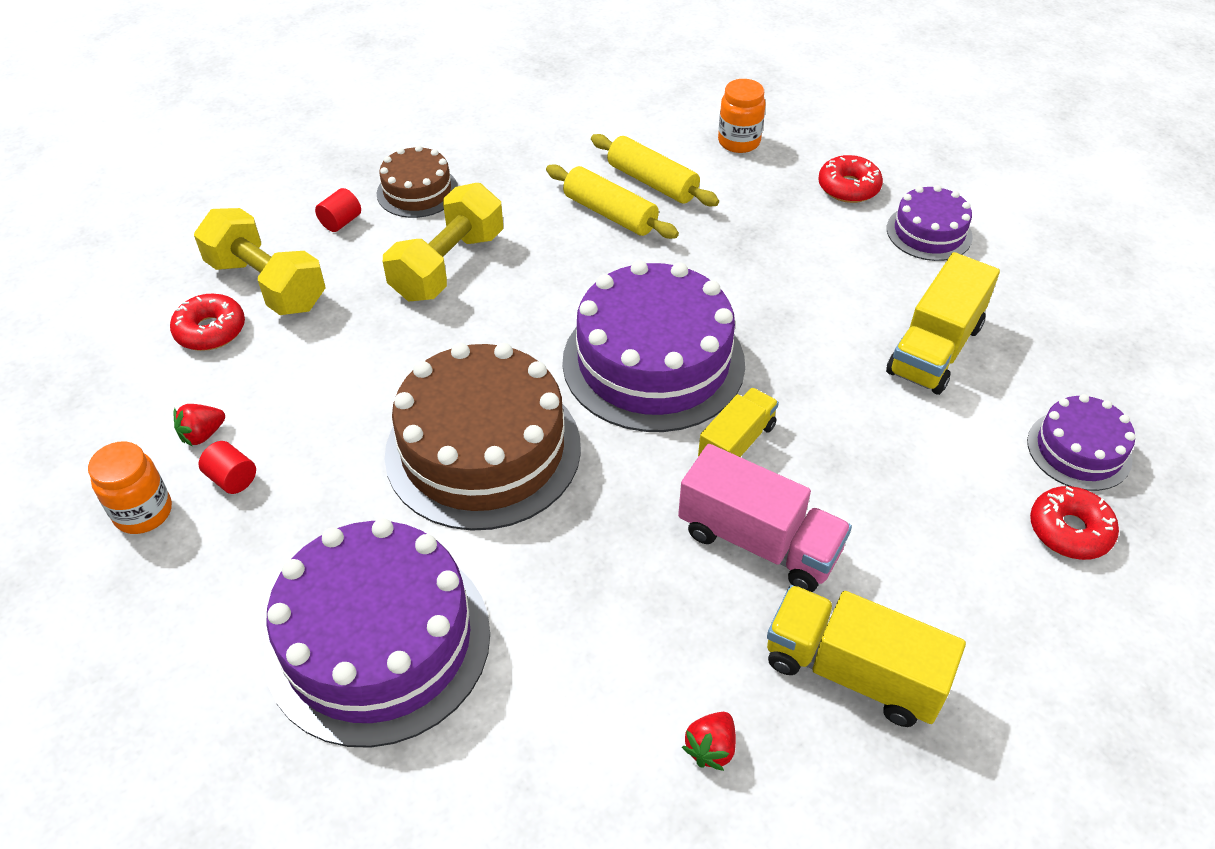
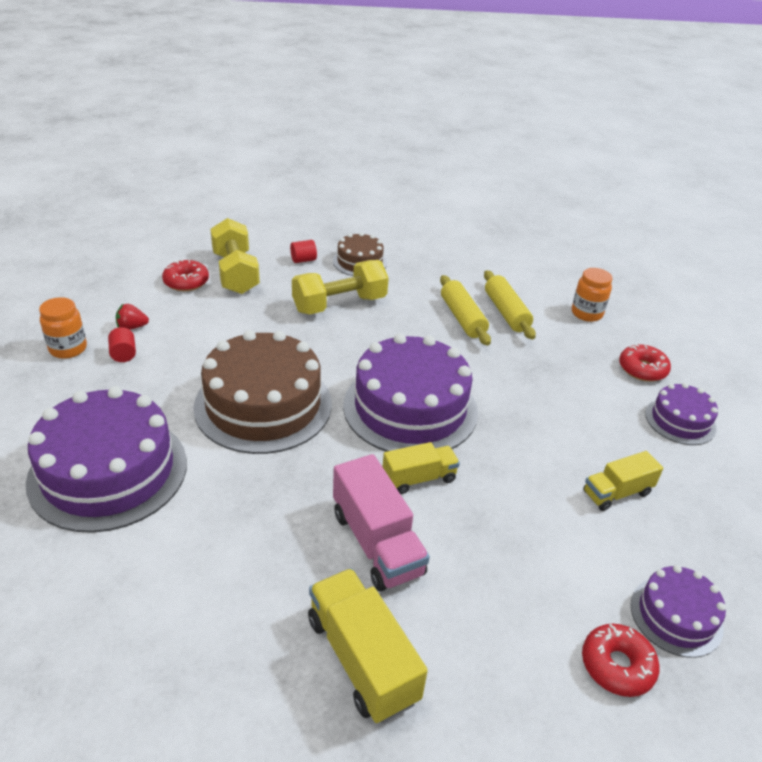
camera: 30 degrees right, 10 degrees down
red strawberry [682,712,736,771] -> none
yellow truck [886,252,1000,395] -> yellow truck [583,451,663,511], size x0.64

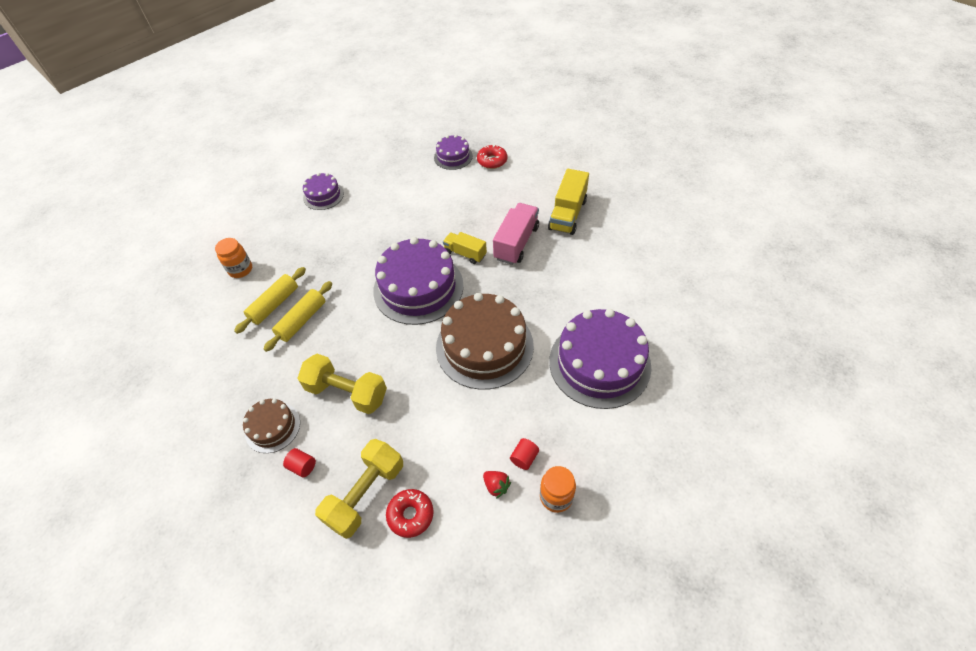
camera: 125 degrees left, 15 degrees up
yellow truck [583,451,663,511] -> none
red donut [619,344,671,382] -> none

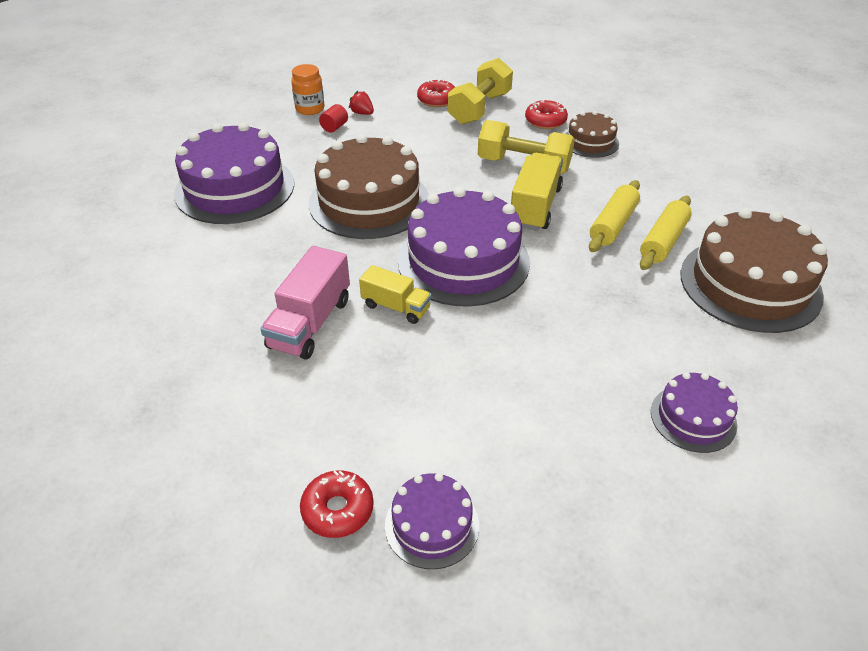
camera: 175 degrees right, 10 degrees down
orange jar [215,238,252,278] -> brown cake [680,208,828,333]
red cylinder [283,448,316,478] -> red donut [525,100,568,129]
yellow truck [548,169,589,235] -> yellow truck moved to [511,153,563,231]

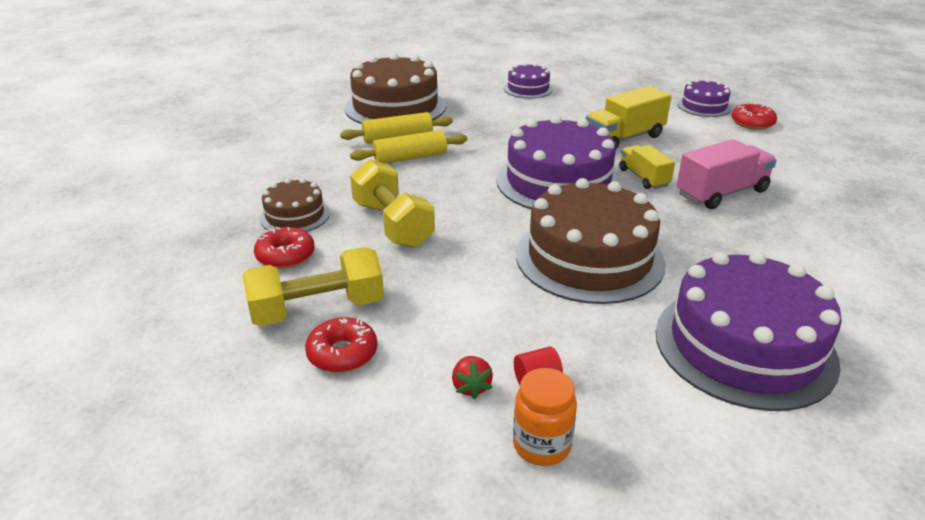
camera: 140 degrees left, 10 degrees down
yellow truck [511,153,563,231] -> yellow truck moved to [586,86,672,149]

